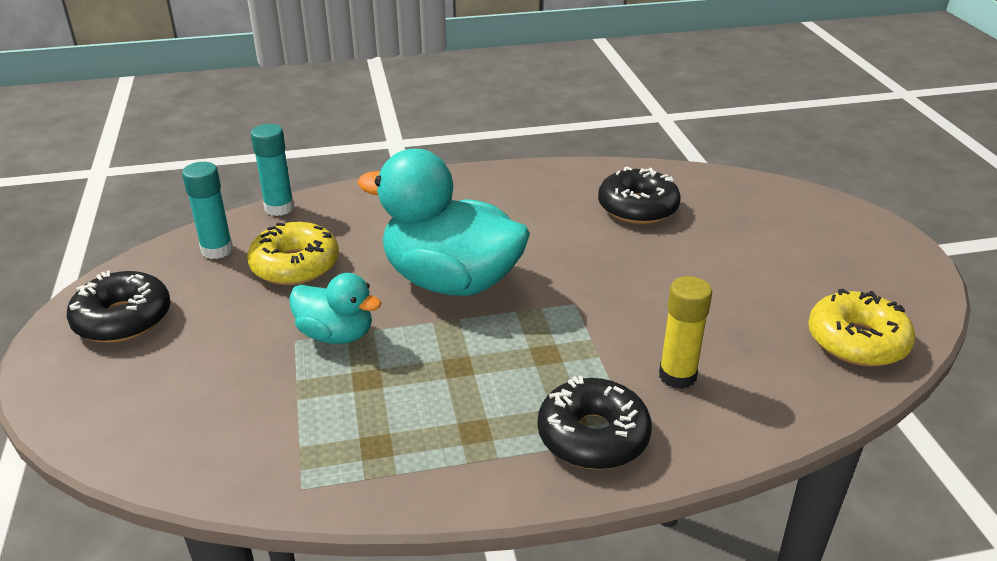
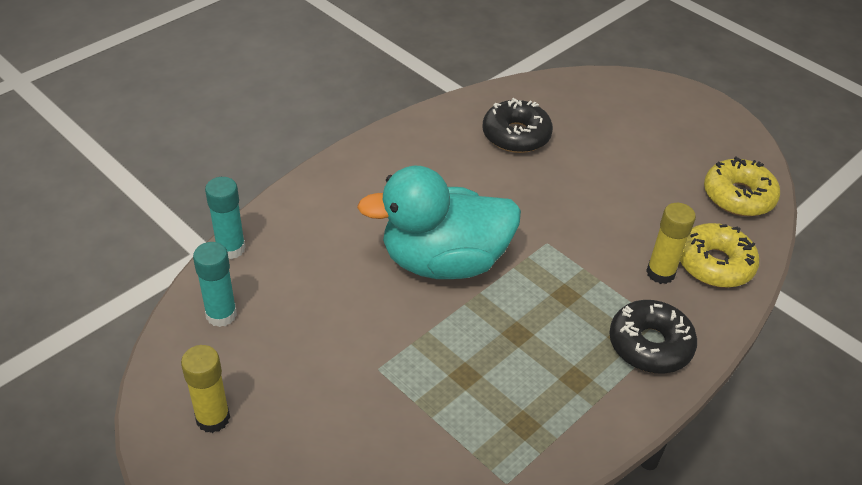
camera: 35 degrees left, 10 degrees up
black donut [67,270,170,343] -> yellow glue stick [181,345,230,433]
yellow donut [247,222,339,285] -> yellow donut moved to [680,223,759,288]
turquoise duck [289,273,381,344] -> none

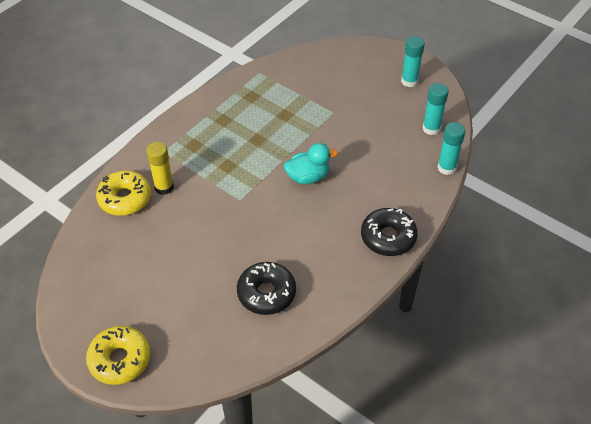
camera: 175 degrees right, 5 degrees up
yellow glue stick [181,345,230,433] -> turquoise glue stick [401,36,425,87]
turquoise duck [357,166,521,279] -> turquoise duck [284,143,338,184], size x0.53
black donut [609,300,697,374] -> black donut moved to [361,208,418,256]
yellow donut [704,157,780,216] -> yellow donut moved to [86,326,150,385]

